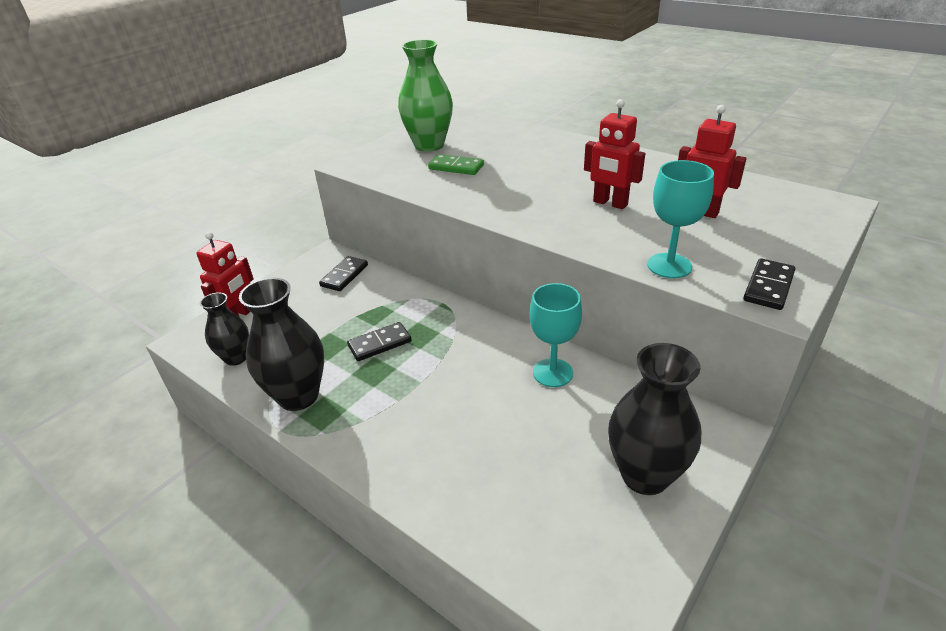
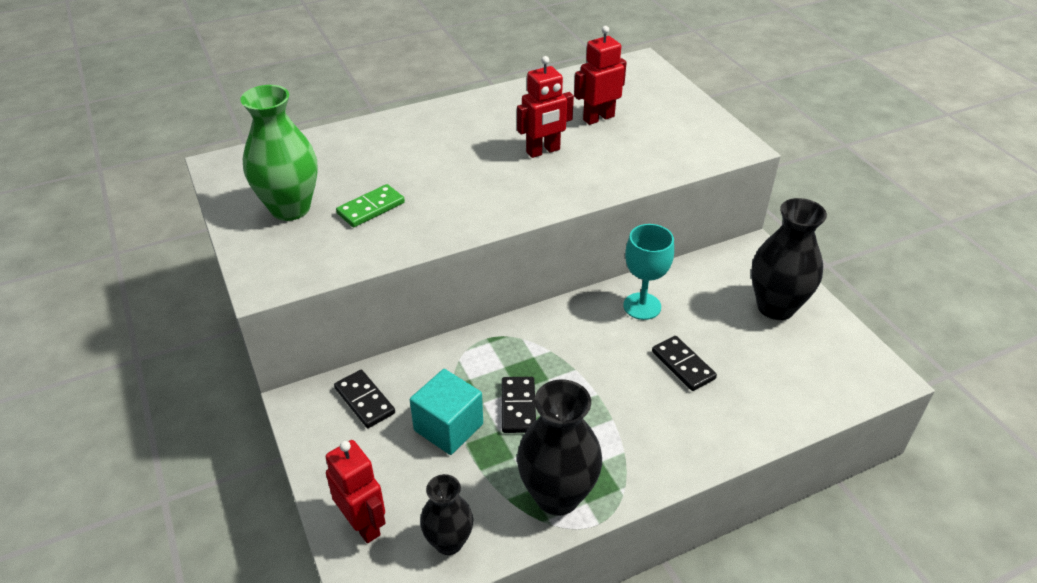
camera: 65 degrees left, 5 degrees up
turquoise goblet [647,160,714,278] -> none
black domino [744,258,795,310] -> black domino moved to [652,336,717,391]
none -> turquoise cube [410,369,483,455]

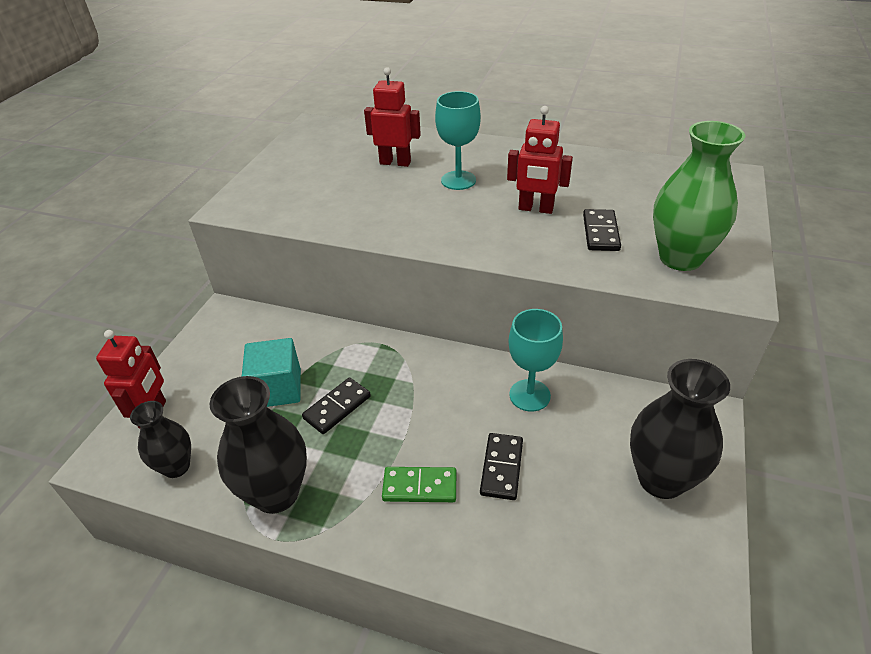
camera: 45 degrees right, 0 degrees up
green vase [240,85,318,221] -> green vase moved to [653,121,745,271]
black domino [334,370,395,428] -> black domino moved to [583,209,621,251]
green domino [336,184,405,227] -> green domino moved to [382,467,456,502]
red robot [574,26,627,125] -> red robot moved to [364,67,421,167]
none -> turquoise goblet [435,91,481,190]

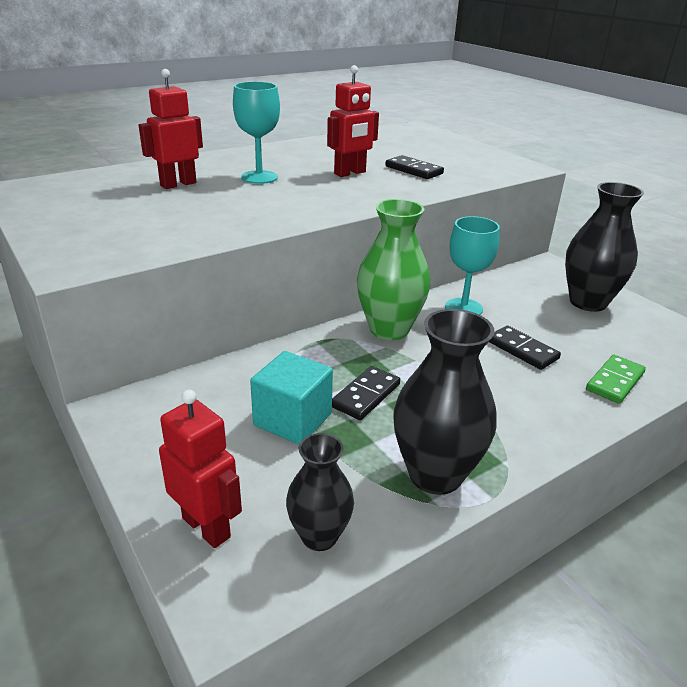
camera: 55 degrees left, 10 degrees down
black domino [302,378,371,434] -> black domino turned 45 degrees clockwise [332,366,400,420]
green domino [382,467,456,502] -> green domino moved to [586,355,646,404]
green vase [653,121,745,271] -> green vase moved to [357,199,430,340]

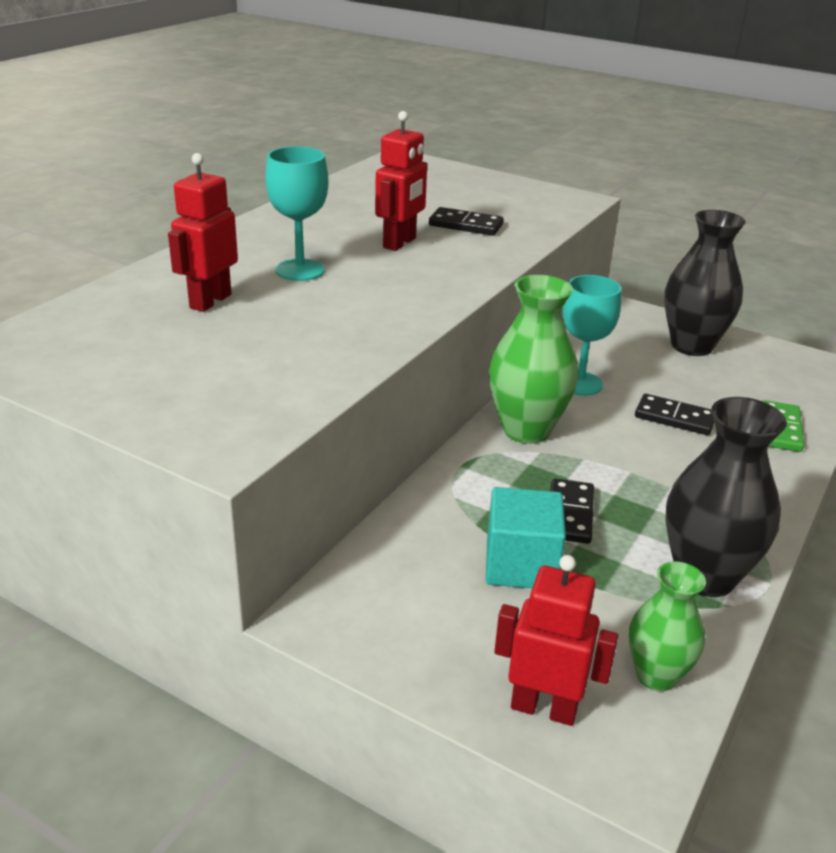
camera: 25 degrees left, 0 degrees up
black vase [286,433,354,551] -> green vase [629,561,706,691]

